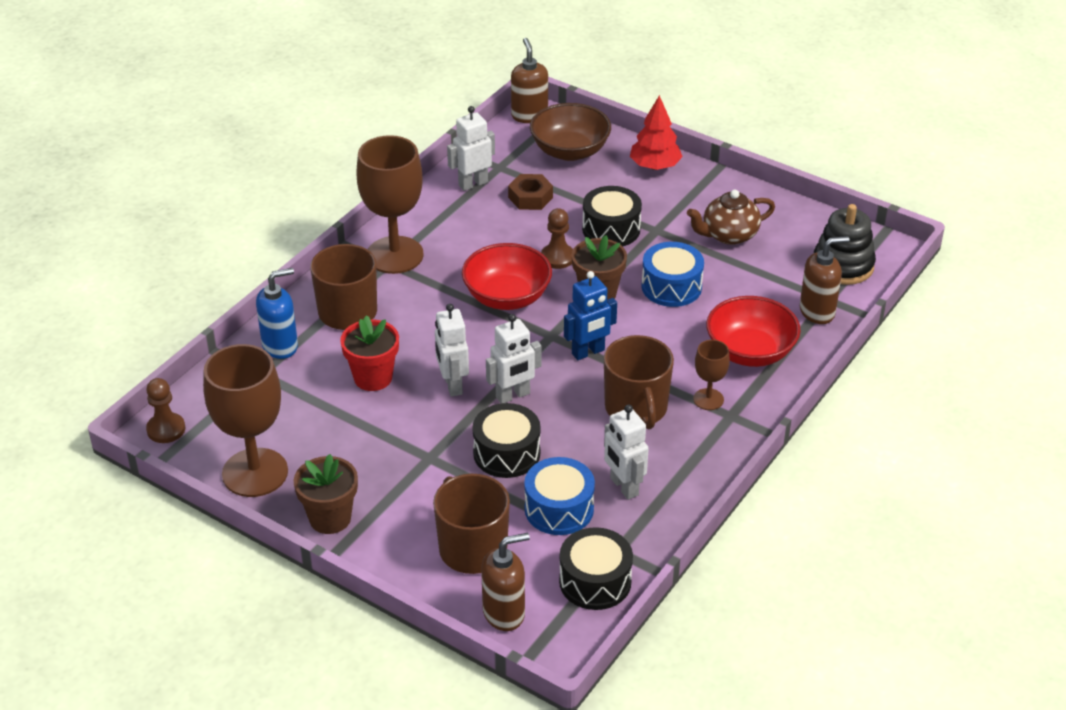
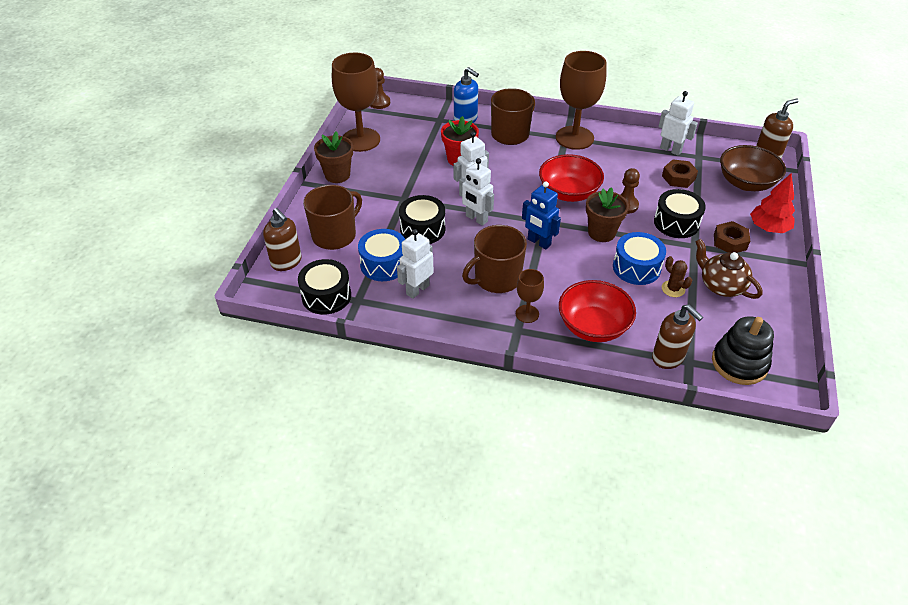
camera: 70 degrees right, 5 degrees up
none -> brown cactus [662,256,692,297]
none -> brown nut [714,221,750,253]

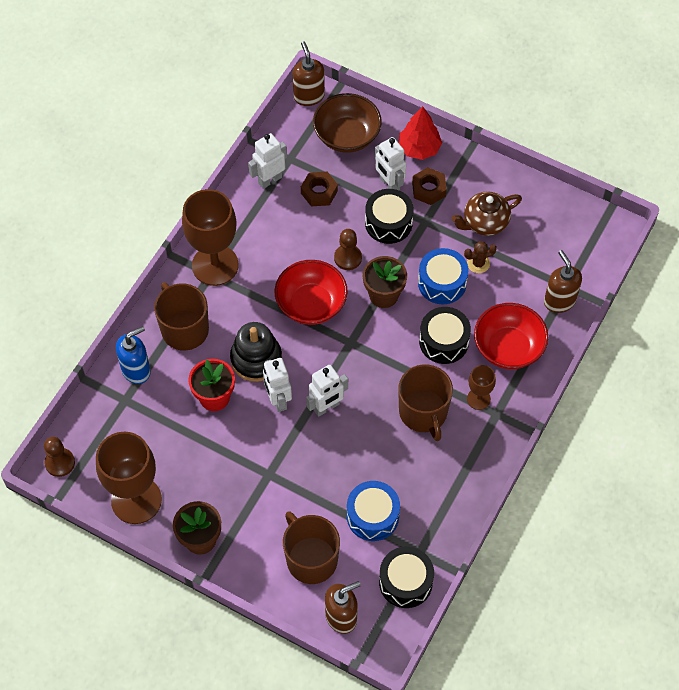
camera: 75 degrees left, 15 degrees up
white robot [397,229,434,299] -> white robot moved to [375,137,406,191]
black drum [399,195,445,244] -> black drum moved to [419,307,471,364]
blue robot [522,181,561,249] -> none
brown soap dispenser [652,305,703,369] -> brown soap dispenser turned 90 degrees counterclockwise [544,250,582,313]
black stacking toy [712,316,774,385] -> black stacking toy moved to [230,322,282,382]

